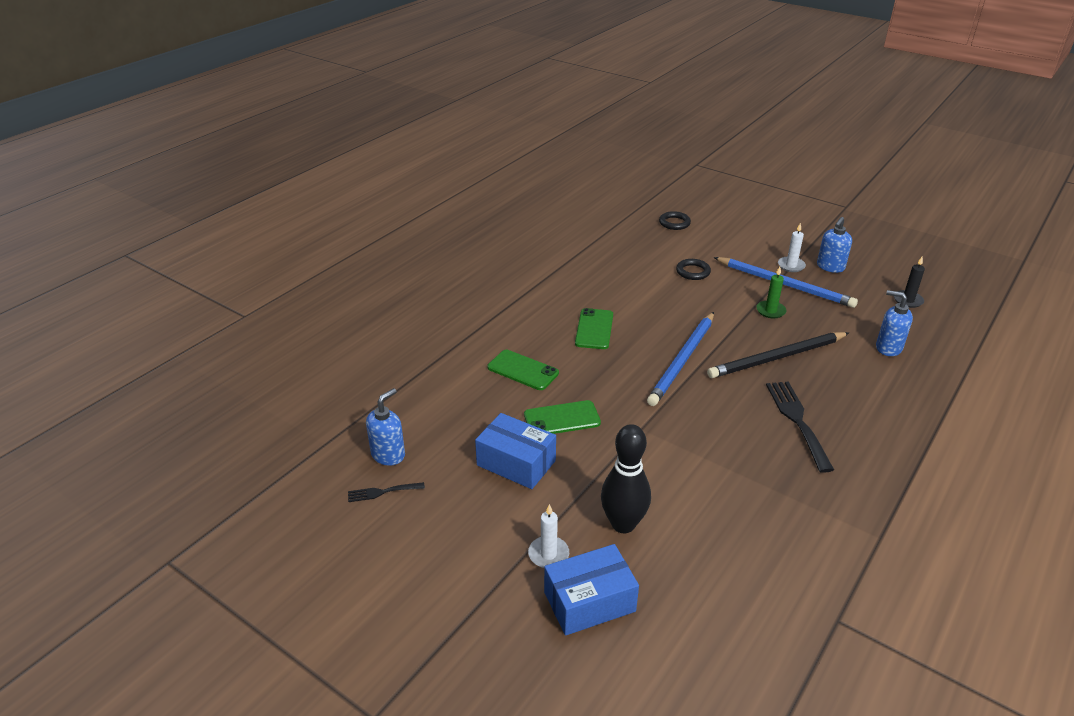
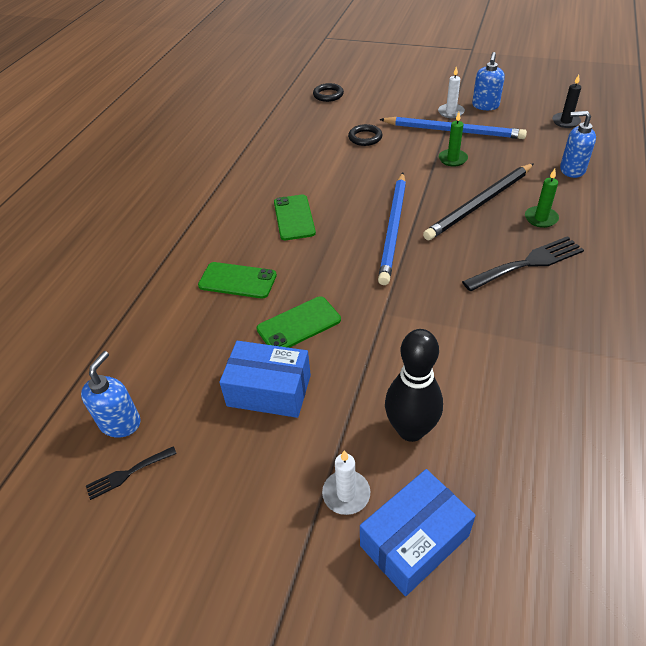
camera: 15 degrees left, 10 degrees up
black fork [766,381,834,473] -> black fork turned 90 degrees clockwise [462,236,584,291]
none -> green candle [525,169,559,228]

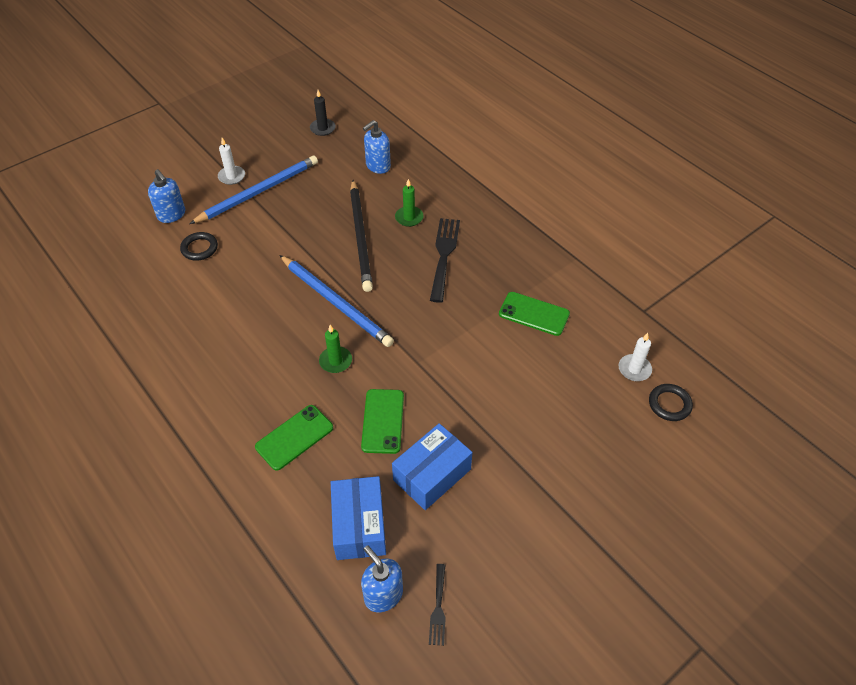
camera: 60 degrees left, 5 degrees up
green phone [274,195,316,240] -> green phone moved to [499,292,570,336]
black ring [313,83,344,102] -> black ring moved to [649,384,693,421]
white candle [322,450,370,515] -> white candle moved to [618,333,652,381]
blue box [360,469,476,596] -> blue box moved to [331,476,386,560]
black bowling pin [385,329,443,442] -> none
green candle [439,112,468,167] -> green candle moved to [319,325,352,373]
blue soap dispenser [472,52,505,110] -> blue soap dispenser moved to [148,169,185,223]

